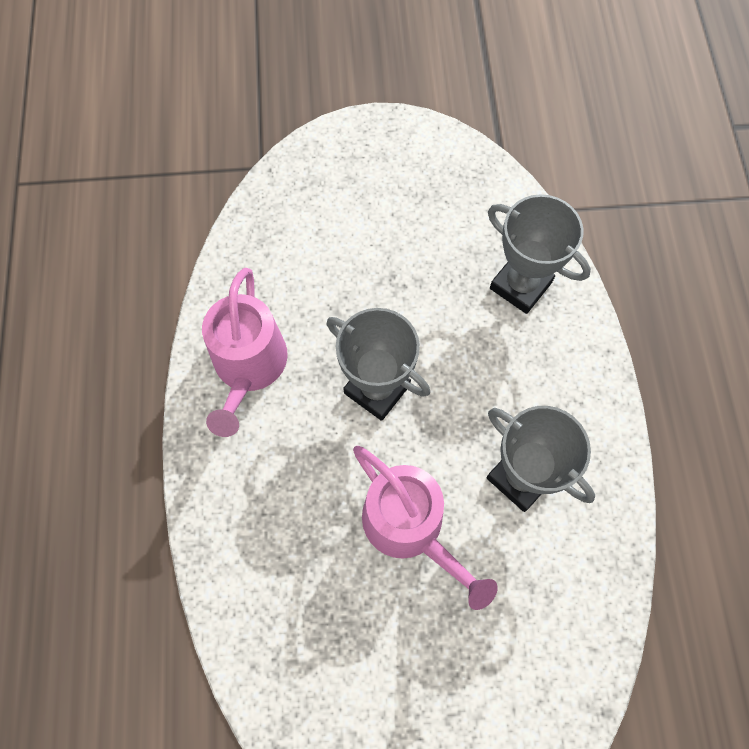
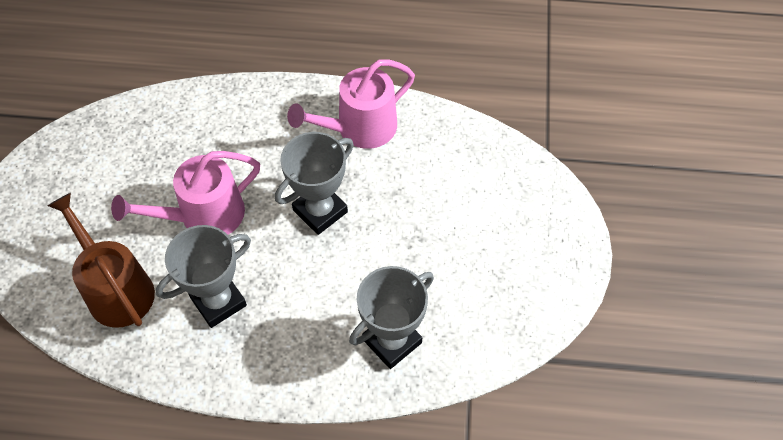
camera: 100 degrees right, 10 degrees down
pink watering can [202,268,287,437] -> pink watering can turned 45 degrees counterclockwise [287,59,415,149]
none -> brown watering can [47,193,155,328]

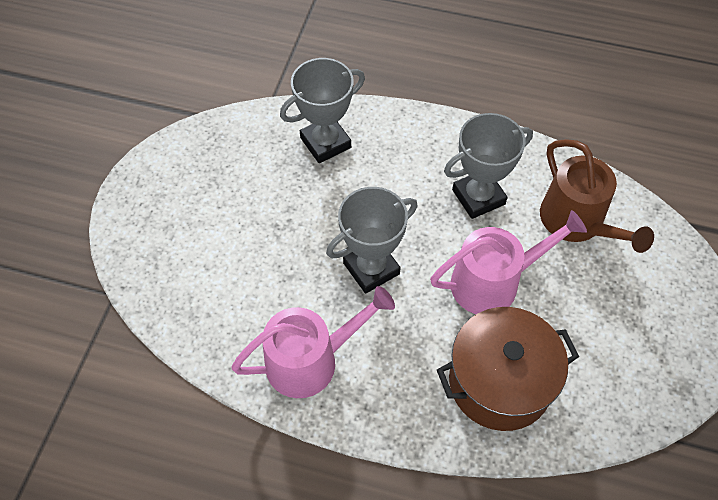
camera: 170 degrees left, 0 degrees up
none -> brown pot [437,307,579,431]

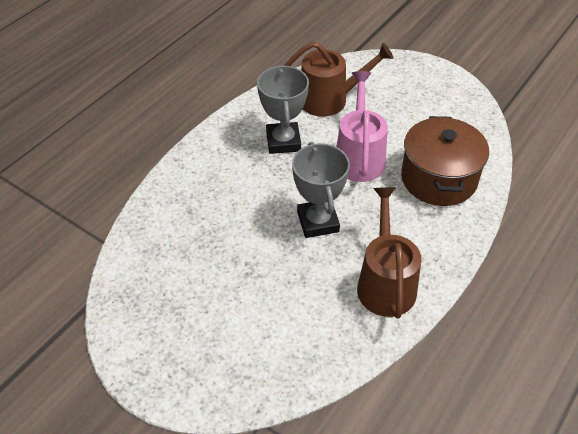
camera: 70 degrees left, 10 degrees down
pink watering can [231,286,395,398] -> brown watering can [357,187,421,318]
grey trophy [280,58,365,163] -> none

